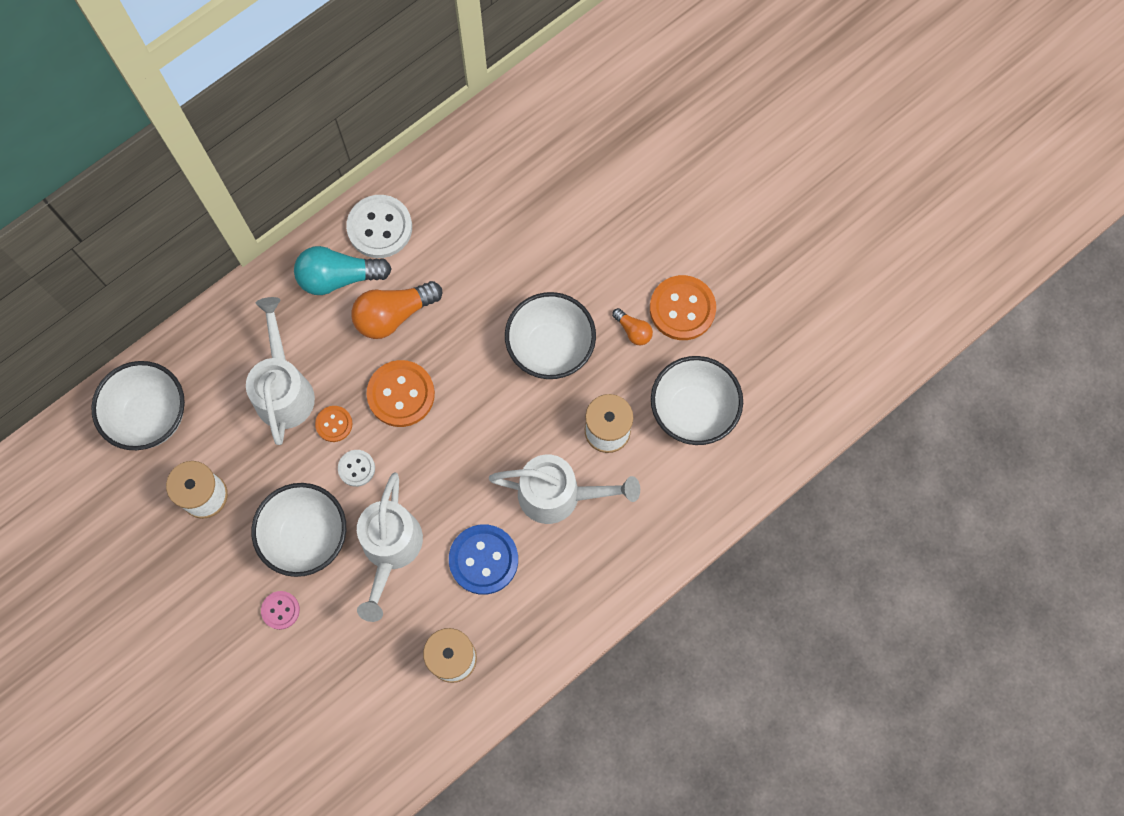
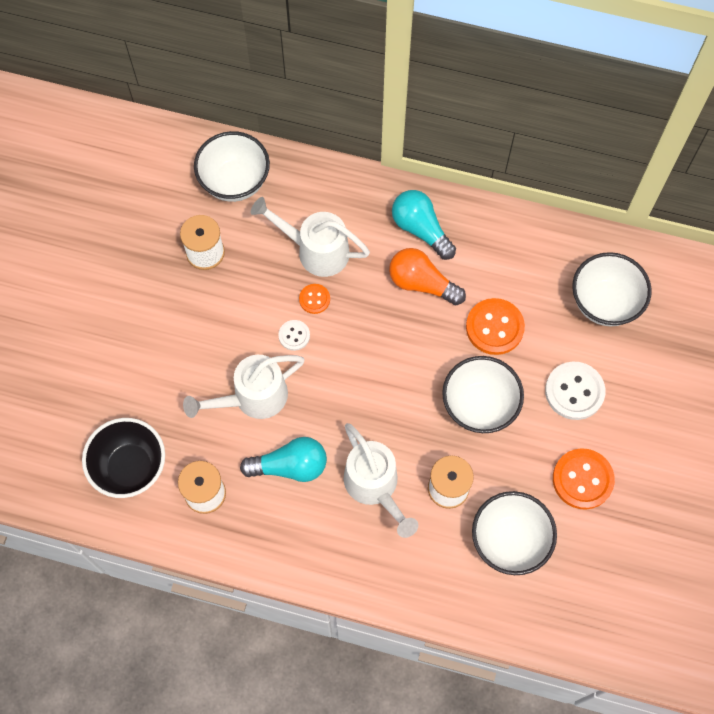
camera: 55 degrees right, 5 degrees down
white watering can [246,297,315,445] -> white watering can turned 120 degrees counterclockwise [251,197,370,277]
white bowl [251,483,346,577] -> white bowl moved to [572,252,652,326]
pink button [261,591,300,630] -> none
white button [346,195,412,258] -> white button moved to [545,362,606,420]
orange button [366,360,435,427] -> orange button moved to [466,298,525,355]
blue button [449,524,518,595] -> turquoise light bulb [240,437,327,482]
orange light bulb [612,308,653,345] -> none
none -> black bowl [82,418,165,498]

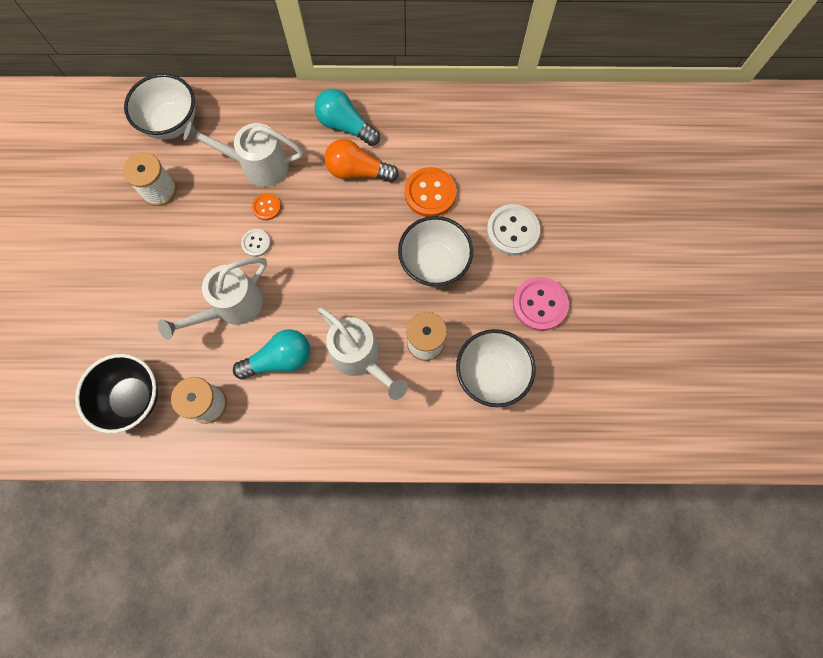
camera: 15 degrees left, 5 degrees up
orange button [553,448,615,510] -> pink button [513,277,569,331]
white bowl [572,252,652,326] -> none

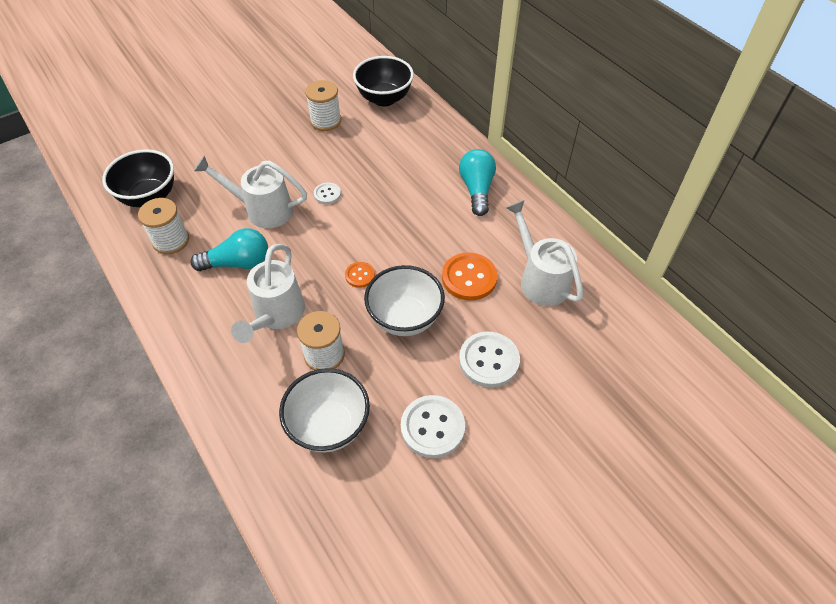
camera: 55 degrees right, 20 degrees down
white bowl [124,74,195,140] -> black bowl [353,56,414,106]
white watering can [183,121,303,187] -> white watering can moved to [506,200,583,306]
turquoise light bulb [233,329,310,380] -> turquoise light bulb turned 45 degrees counterclockwise [190,228,268,271]
orange button [252,193,281,220] -> orange button moved to [345,262,375,288]
orange light bulb [324,139,399,182] -> none
pink button [513,277,569,331] -> white button [401,395,465,458]

